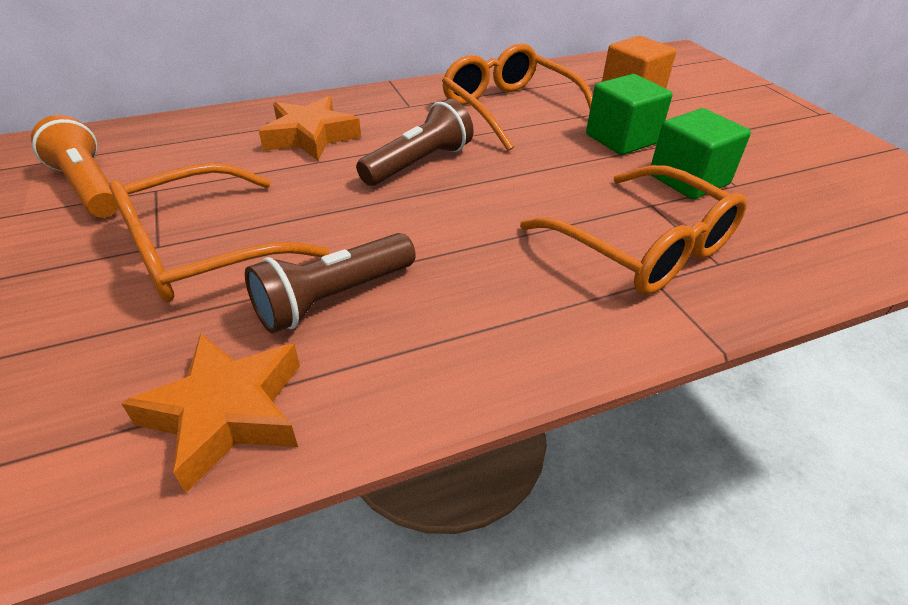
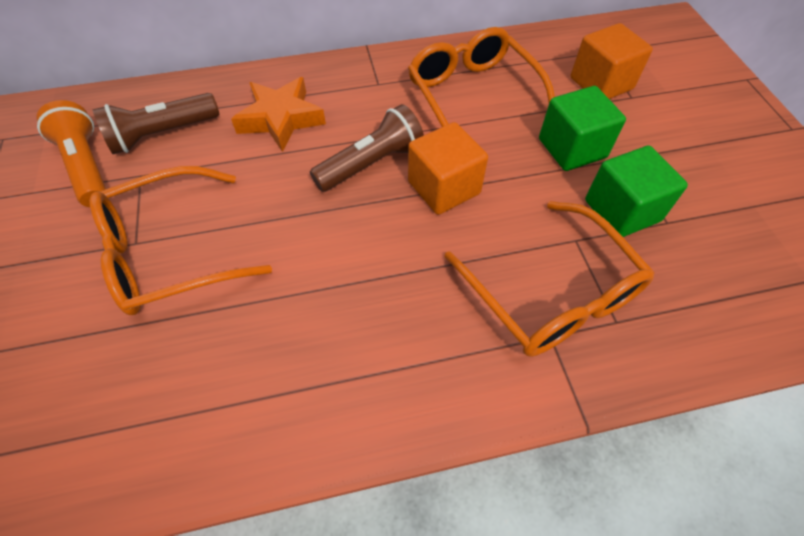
camera: 10 degrees right, 15 degrees up
orange star [121,333,300,493] -> none
brown flashlight [245,233,416,333] -> brown flashlight moved to [93,93,219,154]
none -> orange cube [408,122,488,215]

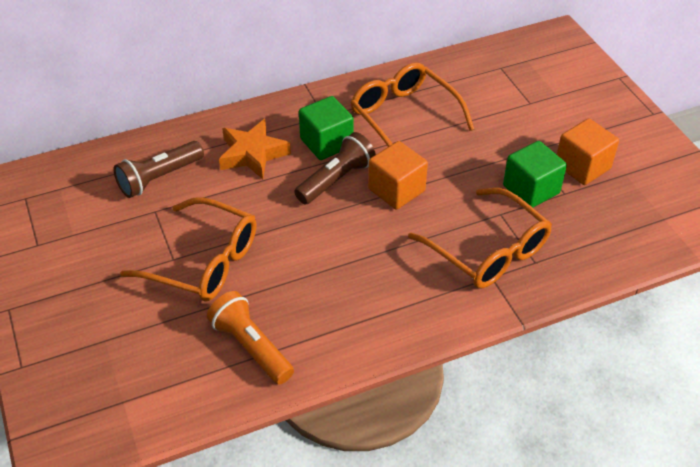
camera: 10 degrees left, 10 degrees down
orange flashlight [36,100,106,207] -> orange flashlight moved to [207,291,294,385]
orange glasses [89,166,272,315] -> orange glasses turned 120 degrees counterclockwise [120,197,257,302]
green cube [539,86,626,171] -> green cube moved to [299,96,354,160]
orange cube [571,23,653,99] -> orange cube moved to [557,118,619,185]

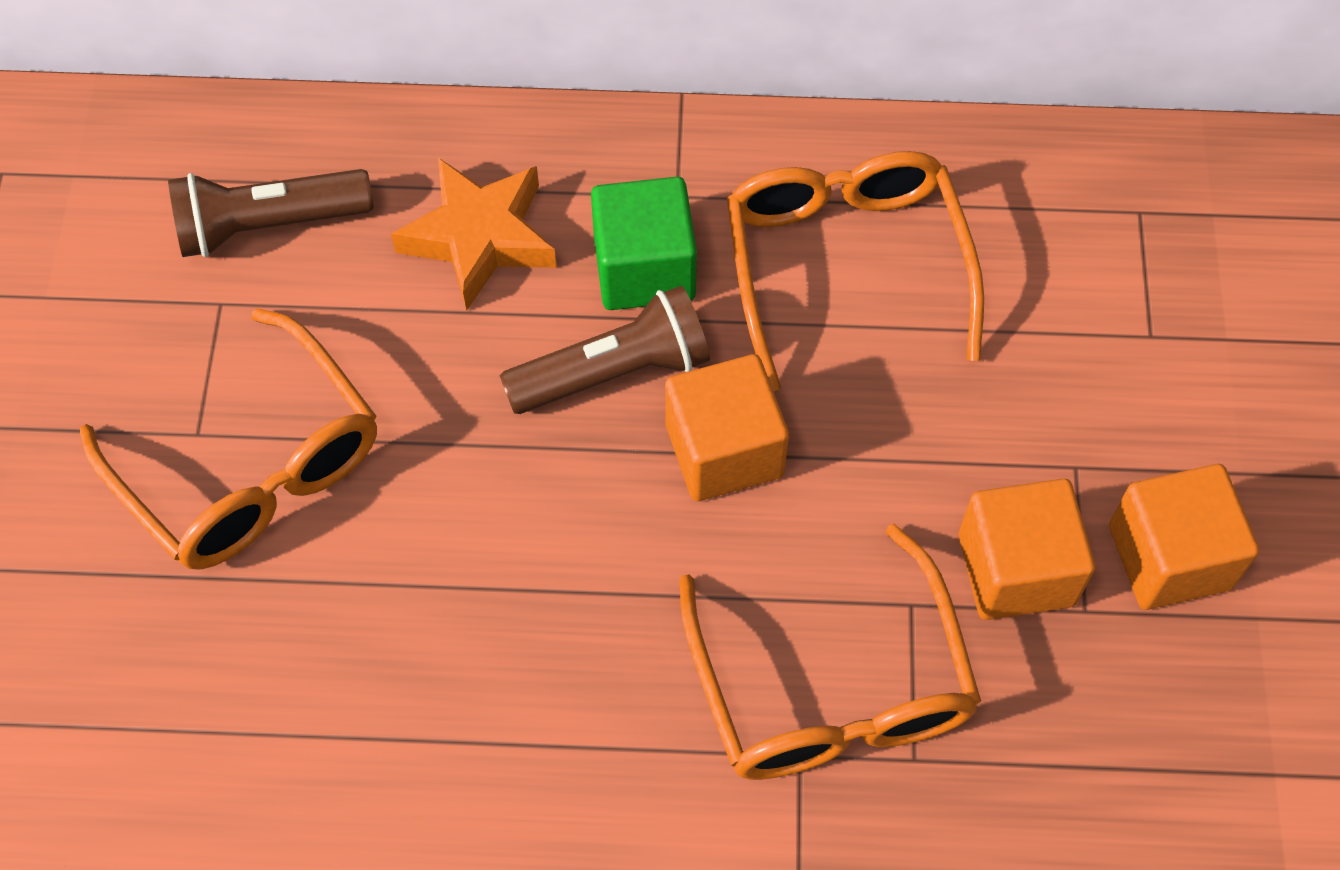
camera: 25 degrees right, 15 degrees up
orange flashlight [207,291,294,385] -> none
green cube [503,141,567,208] -> orange cube [959,479,1095,620]

